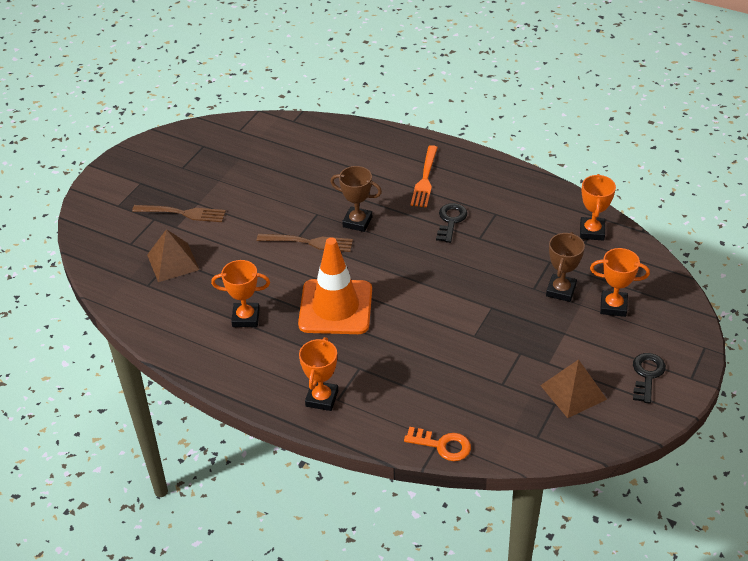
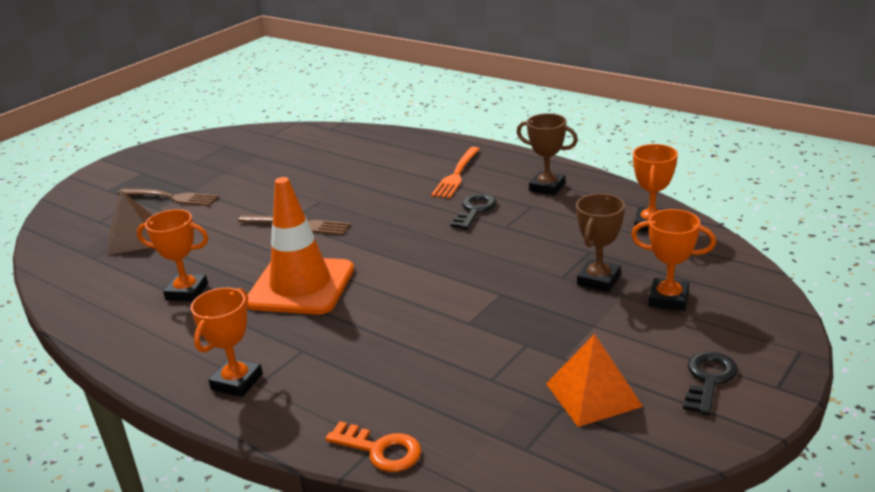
camera: 10 degrees right, 15 degrees down
brown trophy [330,166,382,232] -> brown trophy moved to [517,113,578,196]
brown pyramid [540,359,607,418] -> orange pyramid [546,334,643,427]

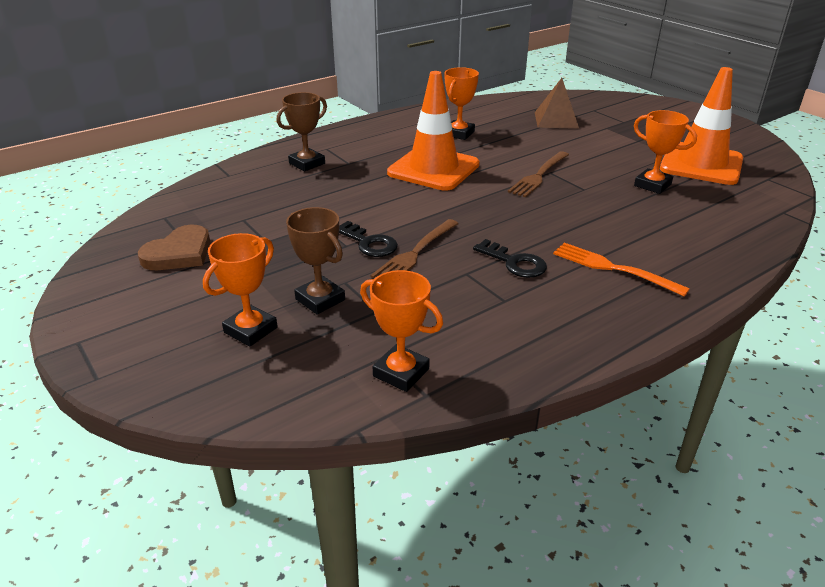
camera: 105 degrees right, 5 degrees up
brown fork [118,189,219,206] -> brown fork moved to [370,219,459,278]
orange trophy [190,288,263,397] -> orange trophy moved to [634,110,697,194]
orange key [325,421,421,472] -> none
brown trophy [517,113,578,196] -> brown trophy moved to [277,92,327,171]
orange pyramid [546,334,643,427] -> brown heart [138,225,210,270]
black key [683,352,738,415] -> black key moved to [339,221,398,257]
none -> orange traffic cone [660,67,743,185]

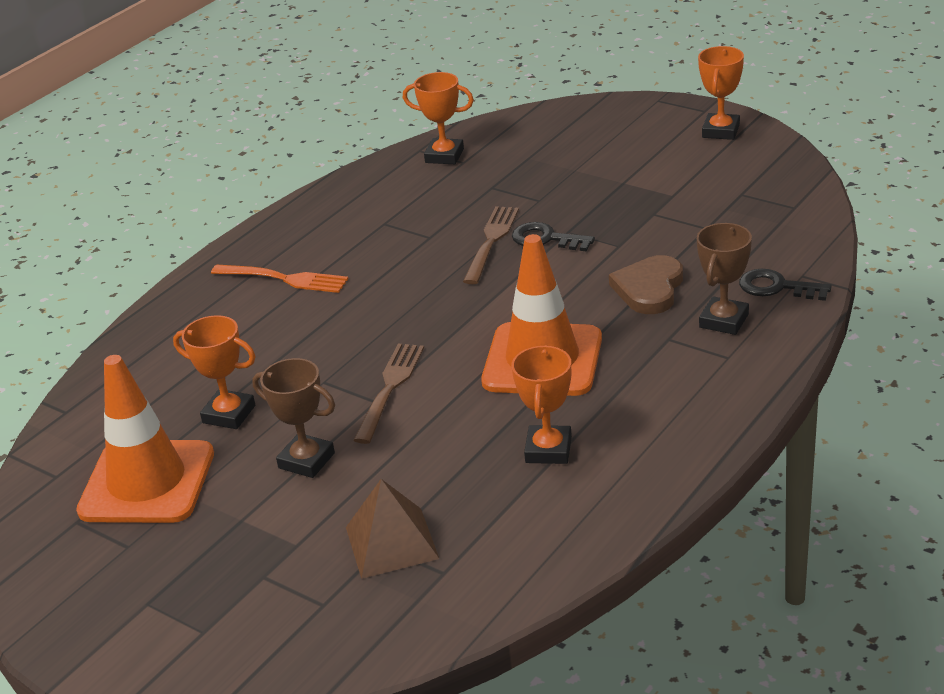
camera: 165 degrees right, 0 degrees up
brown heart [138,225,210,270] -> brown heart moved to [609,255,683,314]
orange trophy [203,233,278,347] -> orange trophy moved to [698,46,744,140]
brown trophy [286,207,345,314] -> brown trophy moved to [252,358,335,478]
black key [473,239,547,278] -> black key moved to [739,269,832,301]

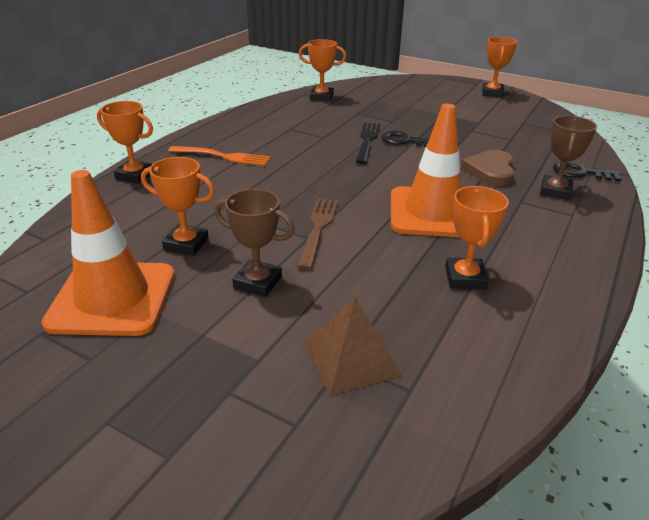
camera: 10 degrees left, 0 degrees up
brown fork [463,206,519,284] -> black fork [356,122,380,164]
none -> orange trophy [97,101,153,184]

